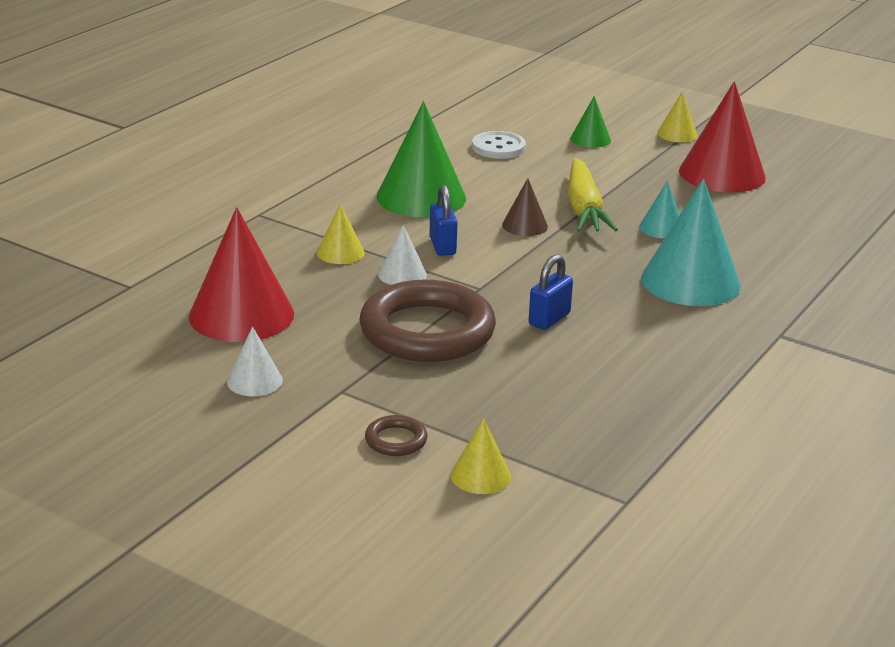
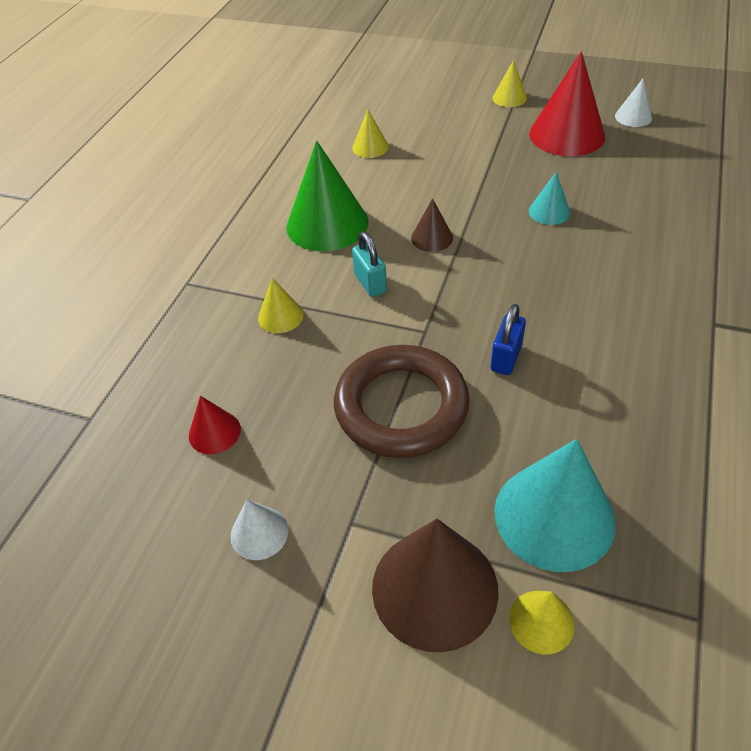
camera: 10 degrees left, 20 degrees up
red cone [189,207,294,342] -> red cone [189,396,241,454], size x0.49
brown ring [365,415,428,456] -> brown cone [372,519,499,652]
white cone [378,225,427,285] -> white cone moved to [615,78,652,127]
blue padlock [429,185,458,256] -> turquoise padlock [352,232,387,297]
white button [472,131,526,159] -> yellow cone [352,110,389,158]
yellow carrot [568,158,618,232] -> none
green cone [570,96,611,148] -> none
turquoise cone [641,179,741,306] -> turquoise cone moved to [494,439,616,572]

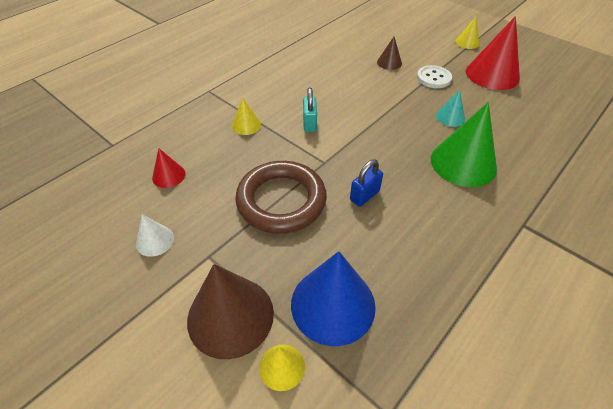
camera: 20 degrees right, 0 degrees up
green cone [286,141,368,252] -> green cone moved to [431,102,497,187]
yellow cone [352,110,389,158] -> none
brown cone [411,198,453,252] -> brown cone moved to [377,37,402,70]
turquoise cone [494,439,616,572] -> blue cone [291,251,376,346]
white cone [615,78,652,127] -> none
none -> white button [417,65,452,88]

